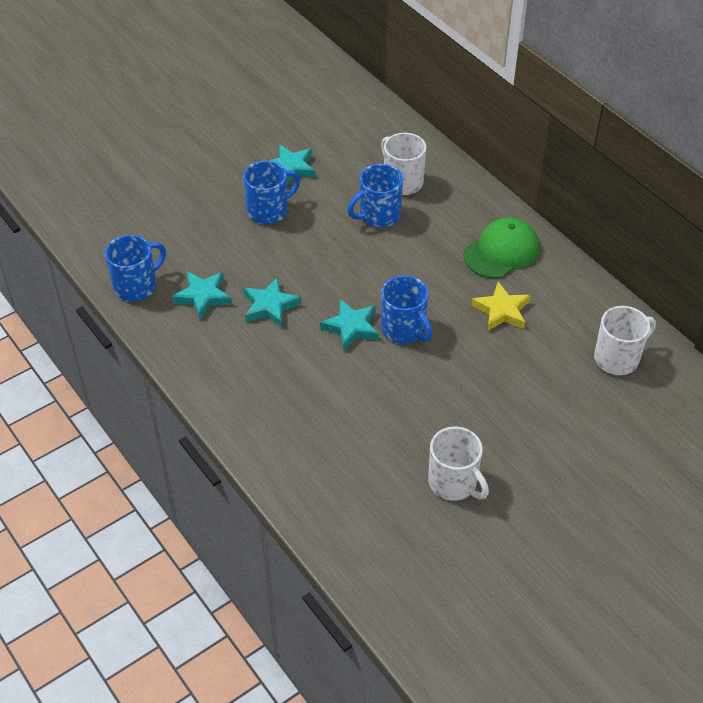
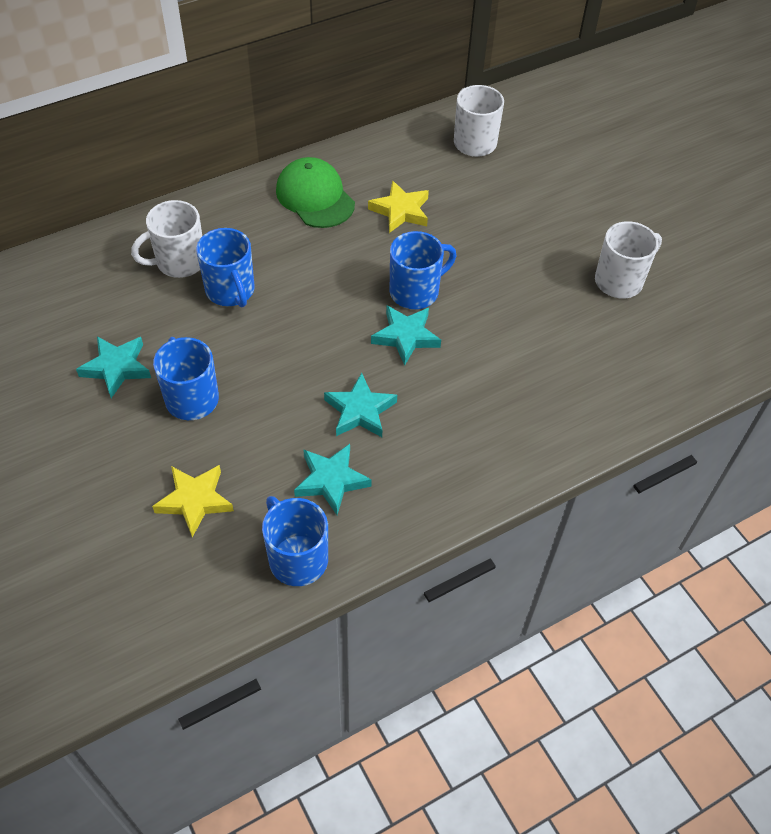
camera: 85 degrees left, 5 degrees up
none -> yellow star [152,465,234,537]

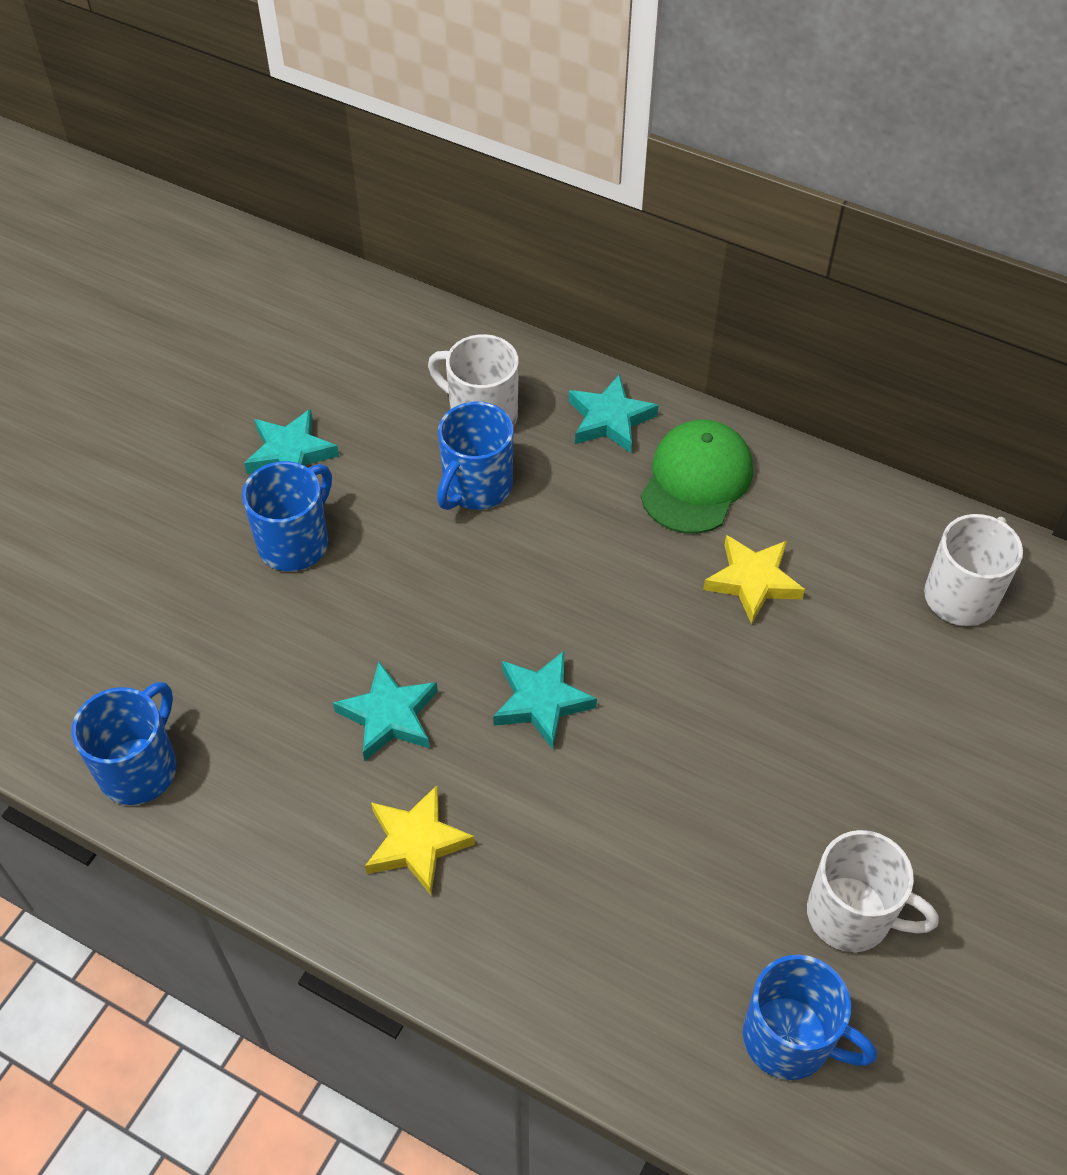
camera: 60 degrees right, 0 degrees up
yellow star [152,465,234,537] -> yellow star moved to [365,785,475,895]
turquoise star [294,444,372,515] -> turquoise star moved to [568,374,659,453]
blue mug [390,231,456,309] -> blue mug moved to [743,955,877,1080]

